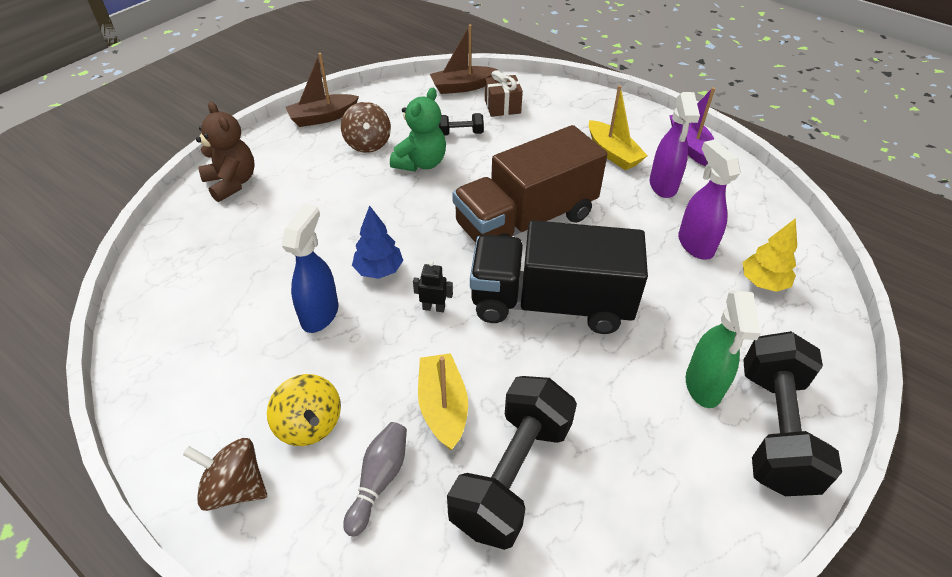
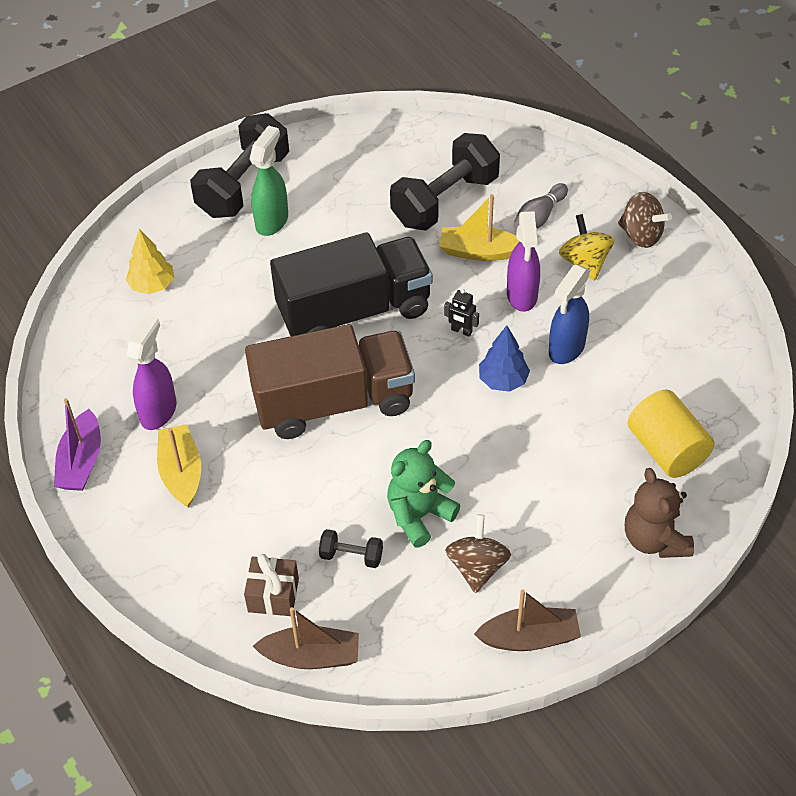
camera: 160 degrees left, 5 degrees up
yellow boat [418,353,468,450] -> yellow boat turned 90 degrees clockwise [439,194,519,261]
black truck [470,220,648,334] -> black truck turned 45 degrees counterclockwise [270,232,433,336]
purple spray bottle [678,140,741,260] -> purple spray bottle moved to [507,211,540,312]
none -> yellow cylinder [628,390,715,478]

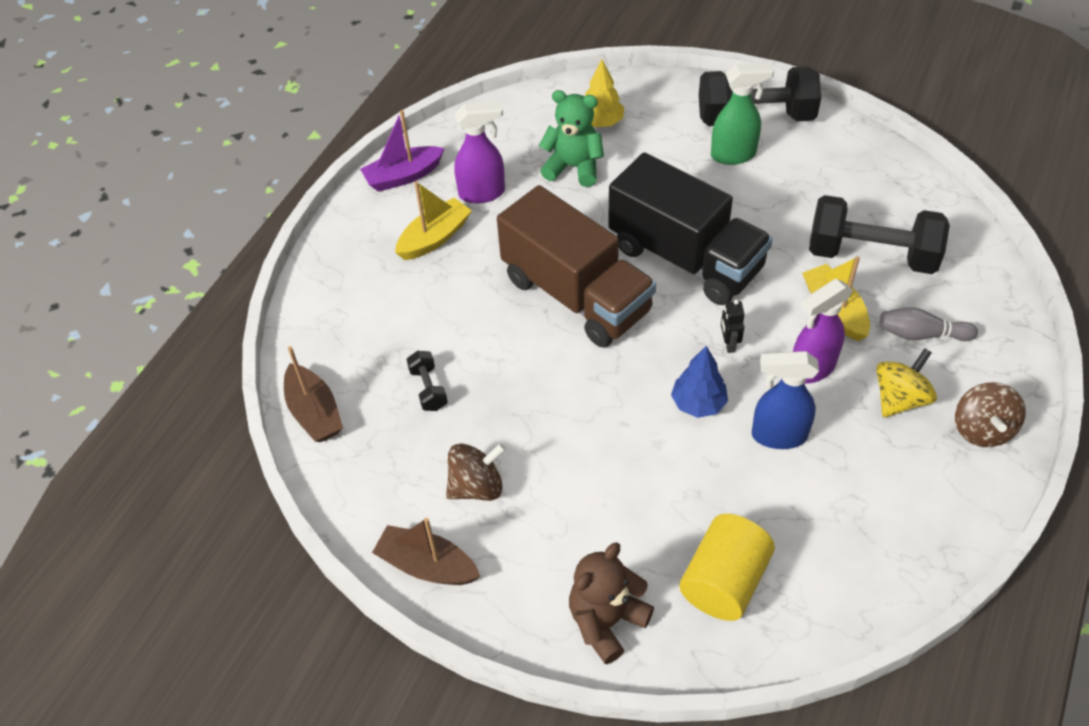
camera: 60 degrees right, 0 degrees up
brown gift [244,554,299,616] -> none
green teddy bear [387,440,460,548] -> green teddy bear moved to [539,90,604,187]
brown boat [474,589,581,651] -> brown boat turned 150 degrees clockwise [372,518,480,585]

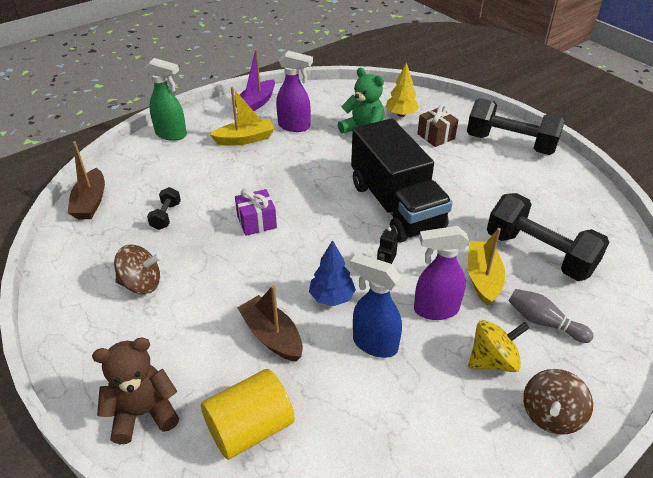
camera: 25 degrees right, 10 degrees down
purple boat [360,110,445,192] -> purple boat turned 60 degrees counterclockwise [235,49,275,111]
brown boat [372,518,480,585] -> brown boat moved to [237,285,303,362]
brown truck [497,185,656,348] -> none
green spray bottle [711,63,774,165] -> green spray bottle moved to [145,58,187,141]
none -> purple gift [235,189,277,236]
none -> brown gift [417,104,458,147]

